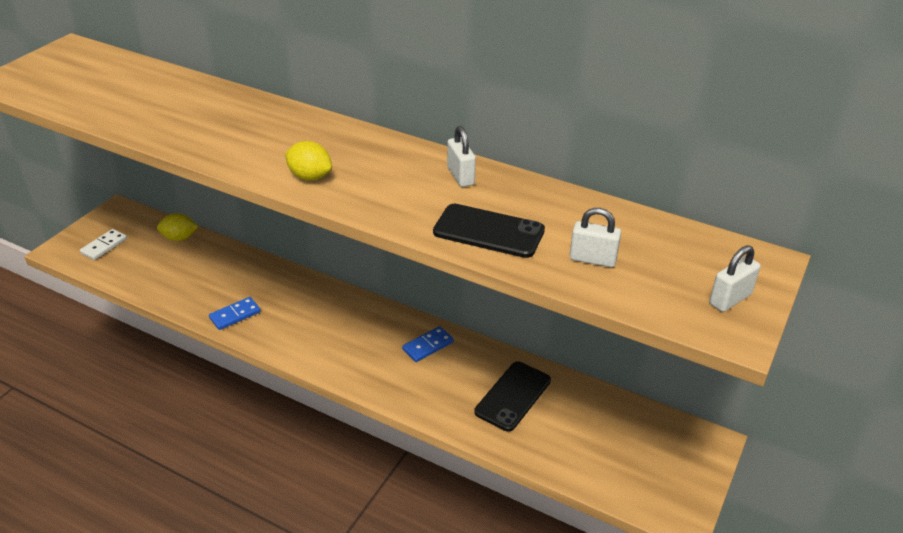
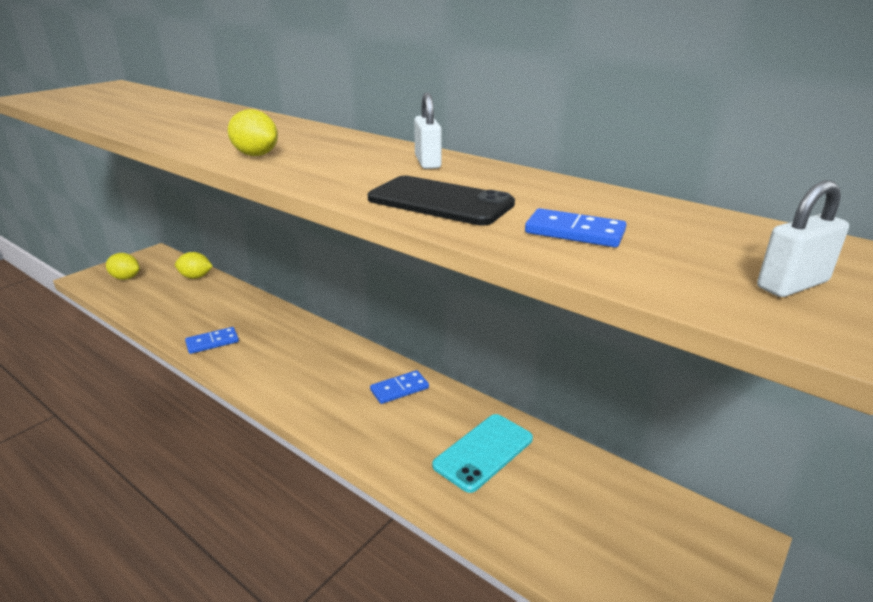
camera: 10 degrees right, 10 degrees down
white domino [80,229,127,260] -> yellow lemon [106,253,140,280]
black phone [474,361,551,432] -> turquoise phone [432,414,533,493]
white padlock [569,208,621,267] -> blue domino [525,208,626,247]

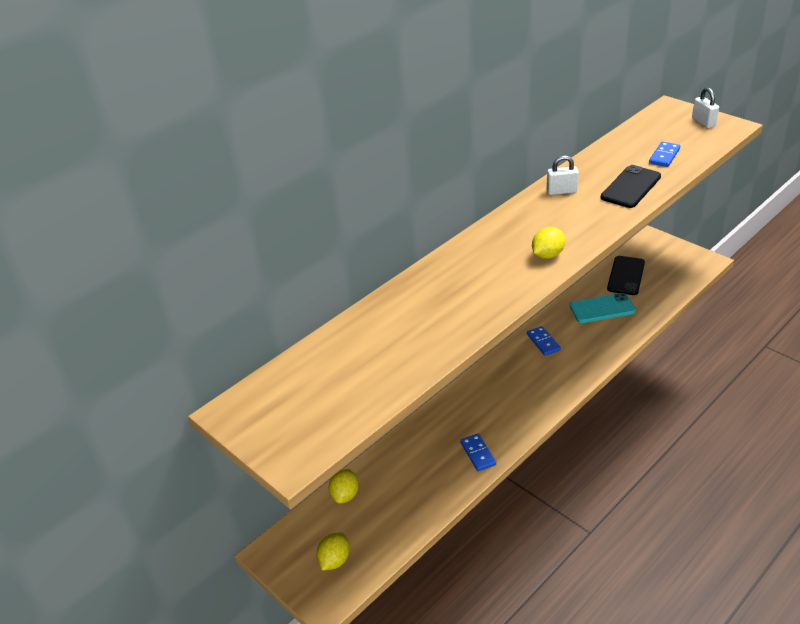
camera: 80 degrees left, 10 degrees up
turquoise phone [432,414,533,493] -> turquoise phone turned 60 degrees counterclockwise [570,293,636,323]
none -> black phone [607,256,645,295]

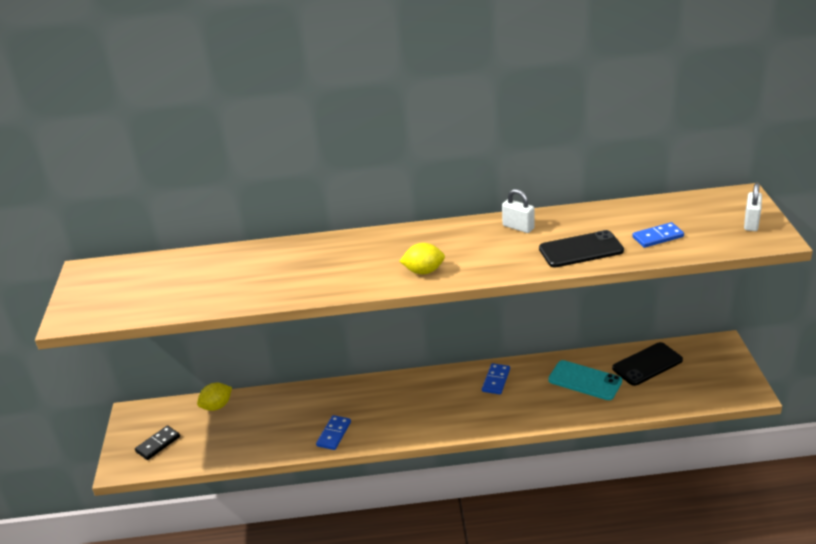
camera: 40 degrees right, 5 degrees down
yellow lemon [316,533,349,571] -> black domino [135,425,180,460]

